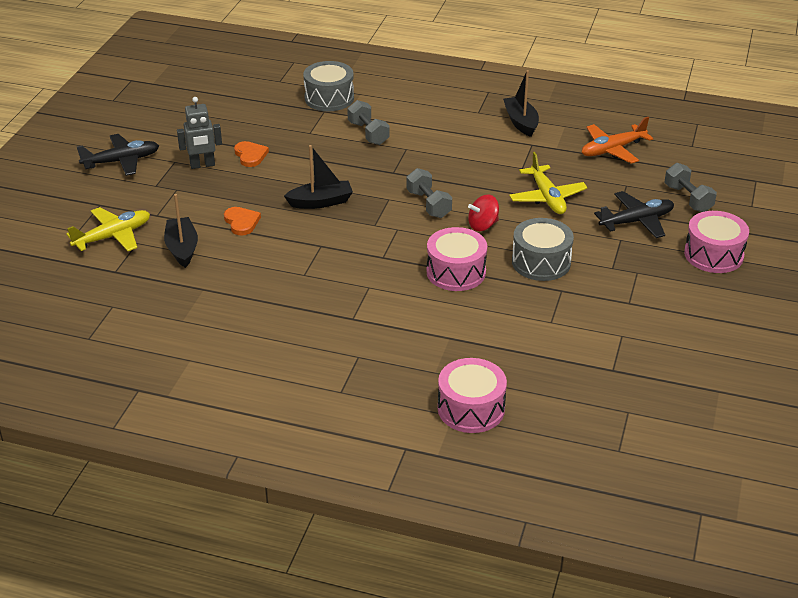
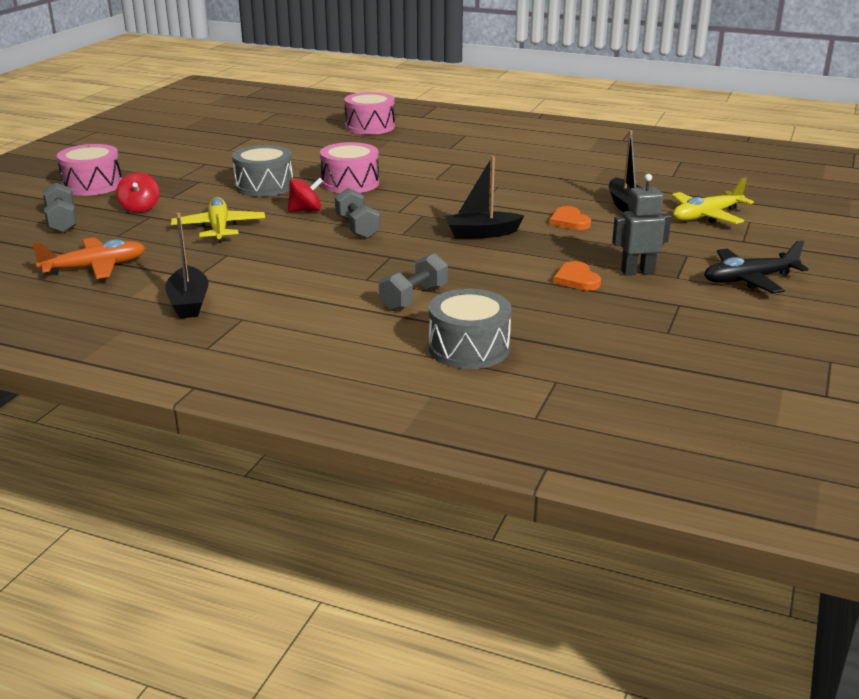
camera: 175 degrees left, 10 degrees down
grey dumbbell [347,100,390,145] -> grey dumbbell turned 60 degrees clockwise [379,253,448,311]
black plane [594,191,674,238] -> red spinning top [116,172,159,212]

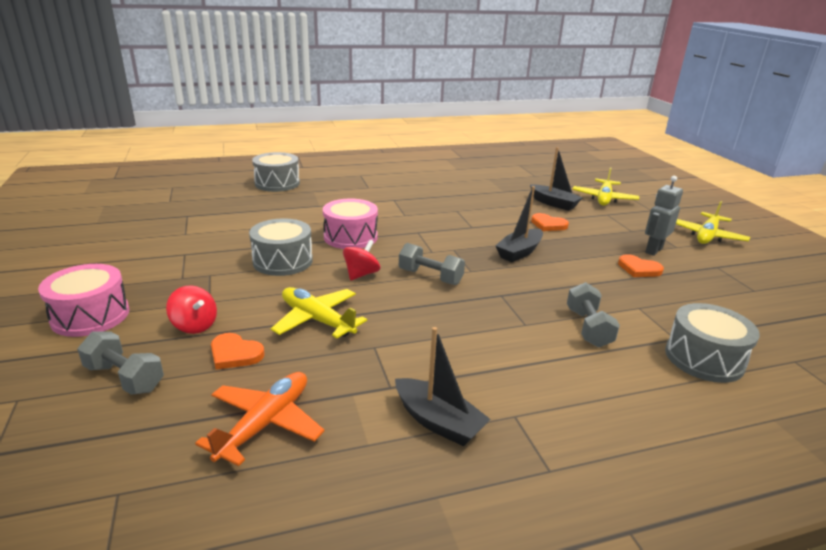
camera: 40 degrees left, 0 degrees up
pink drum [344,92,395,135] -> grey drum [252,152,300,192]
black plane [704,240,808,294] -> yellow plane [676,201,750,244]
none -> orange heart [211,333,265,370]

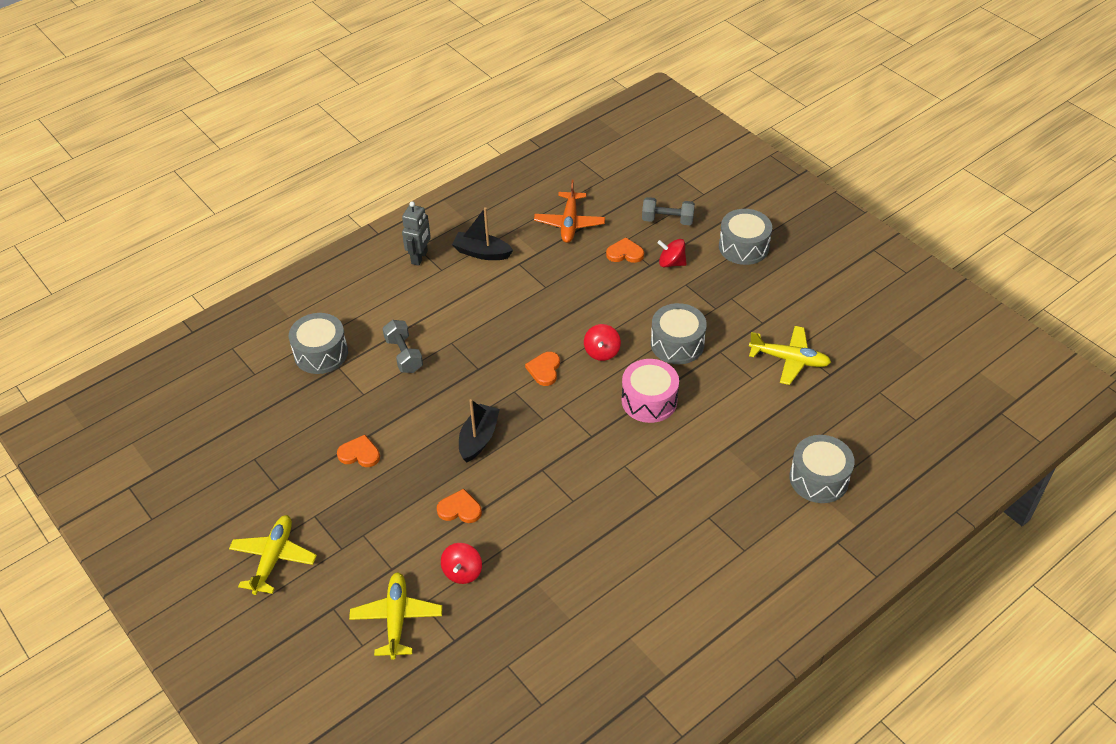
camera: 160 degrees right, 20 degrees up
pink drum [38,264,129,337] -> grey drum [719,209,772,265]
yellow plane [271,287,367,338] -> yellow plane moved to [749,326,831,385]
grey dumbbell [399,243,465,285] -> orange heart [525,352,560,386]
black boat [530,147,583,211] -> red spinning top [441,543,482,584]
grey robot [645,176,683,256] -> grey robot moved to [402,201,431,266]

